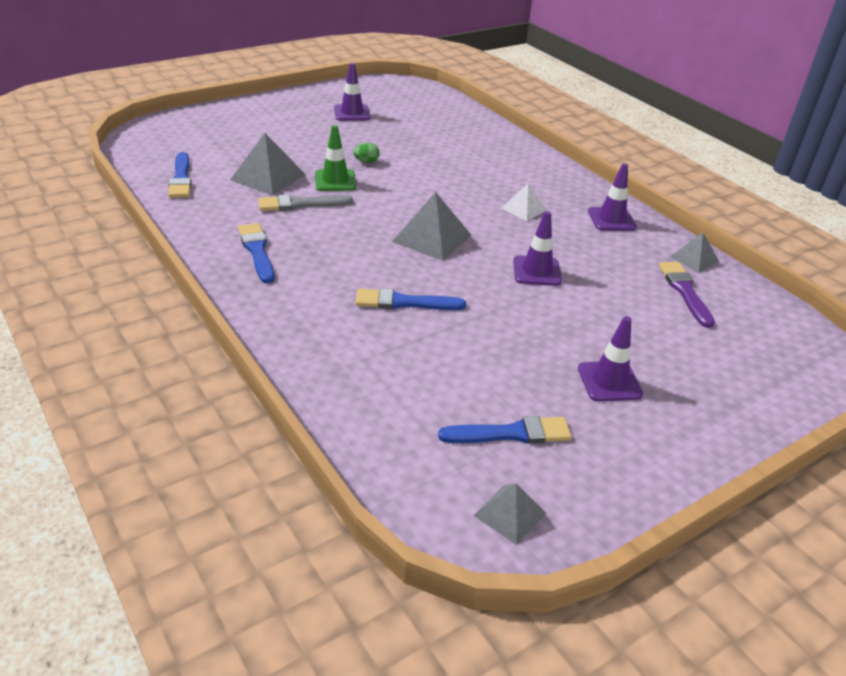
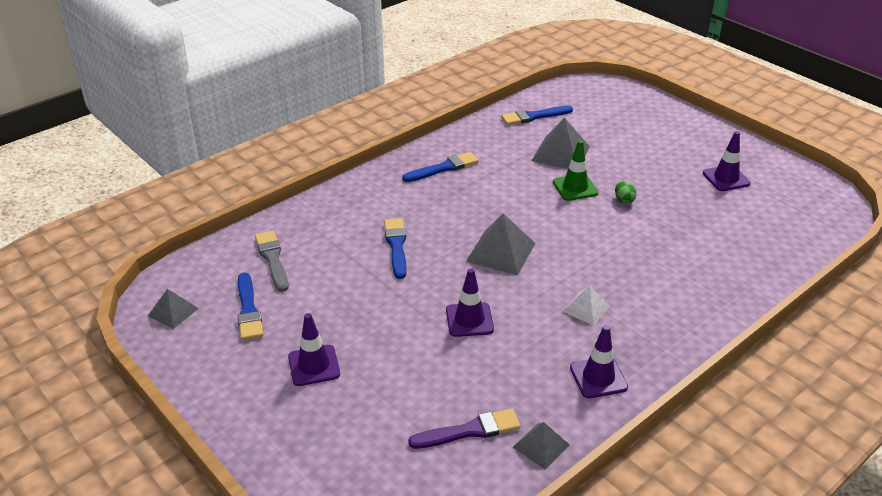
camera: 85 degrees right, 0 degrees up
grey brush [258,194,353,211] -> grey brush moved to [255,231,289,292]

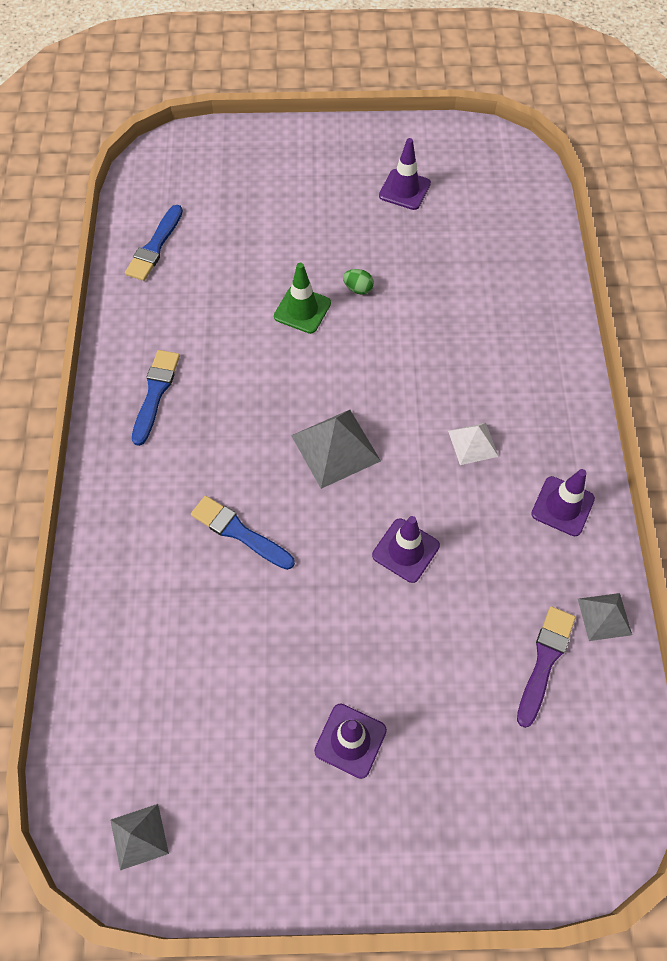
camera: 50 degrees left, 25 degrees up
blue brush [237,272,263,340] -> none
grey brush [255,231,289,292] -> none
grey pyramid [532,117,590,169] -> none

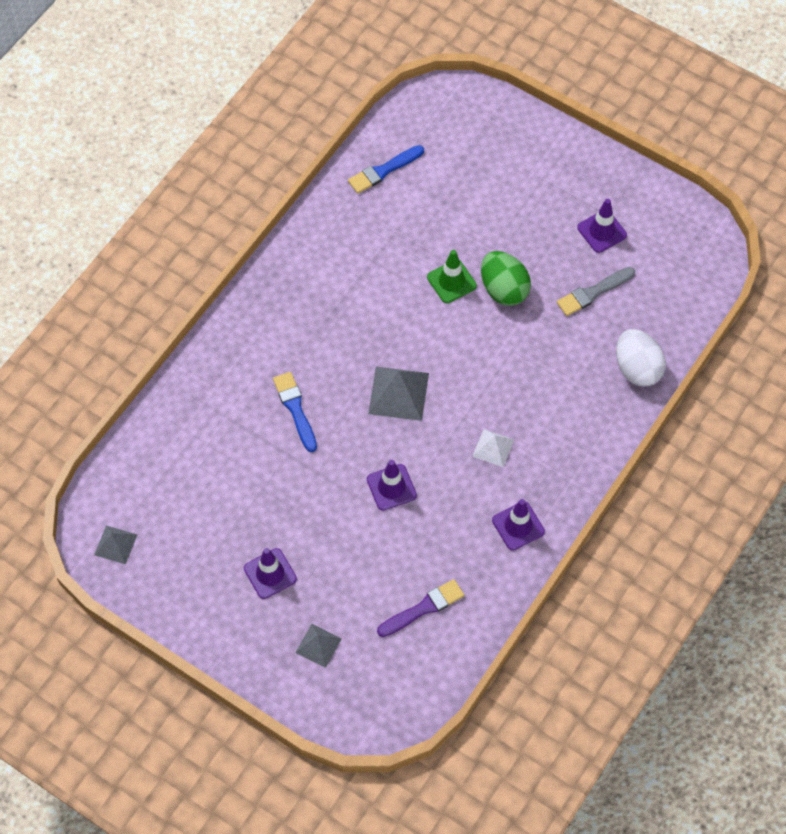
camera: 35 degrees right, 0 degrees up
blue brush [132,350,180,446] -> none
green egg [343,269,374,295] -> green egg [481,251,531,306], size x2.20
grey pyramid [578,593,632,641] -> grey pyramid moved to [295,624,342,668]
none -> grey brush [557,267,635,316]
none -> white egg [616,329,666,387]

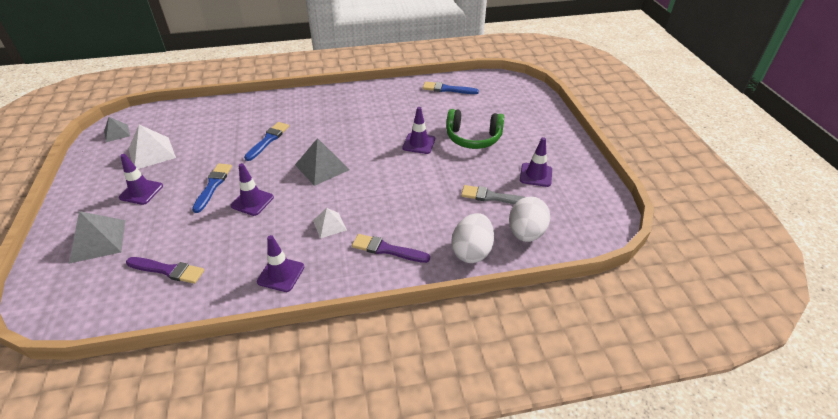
camera: 45 degrees right, 20 degrees down
grey pyramid [295,624,342,668] -> grey pyramid [69,211,125,264], size x1.67
green traffic cone [427,250,477,303] -> purple traffic cone [402,107,435,154]
green egg [481,251,531,306] -> none
none -> white pyramid [129,125,176,169]
none -> blue brush [192,164,232,213]
none -> purple brush [352,234,430,263]
none -> green headphones [446,109,504,149]
none -> white egg [509,197,550,242]

